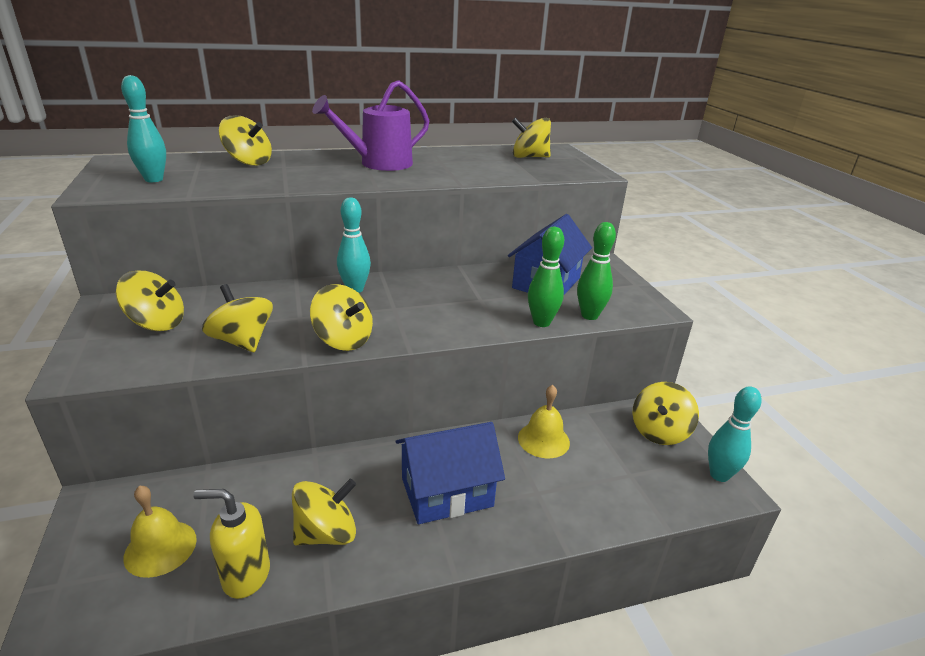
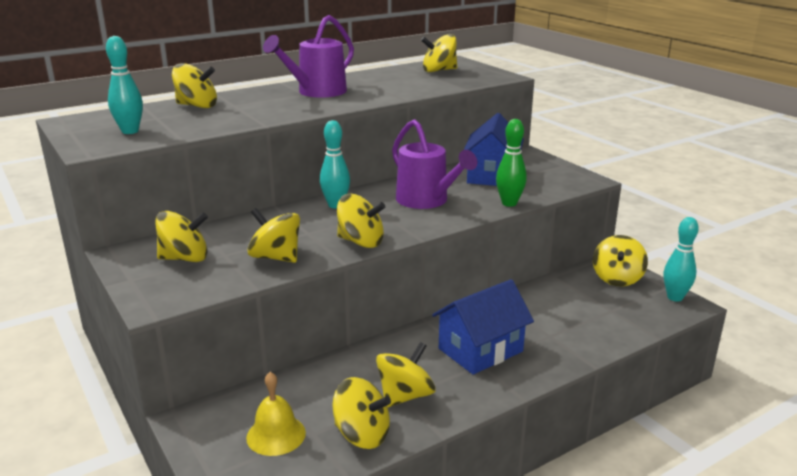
camera: 15 degrees left, 5 degrees down
yellow soap dispenser [193,489,270,599] -> yellow spinning top [332,377,391,449]
yellow bell [518,385,570,458] -> none
green bowling pin [577,222,616,320] -> none
none -> purple watering can [392,119,478,209]

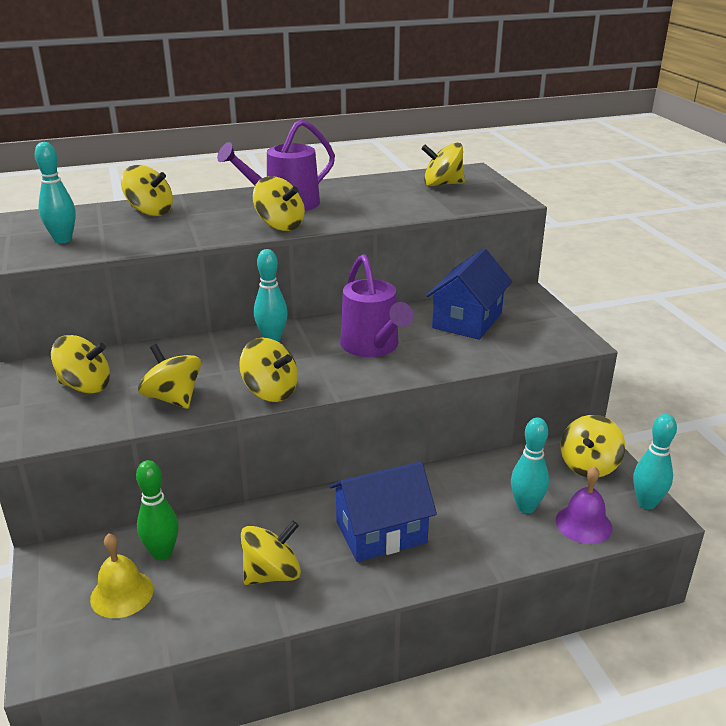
camera: 15 degrees right, 5 degrees up
yellow spinning top [332,377,391,449] -> yellow spinning top moved to [253,176,305,231]
green bowling pin [496,119,527,207] -> green bowling pin moved to [136,460,179,561]
none -> turquoise bowling pin [511,418,549,513]
none -> purple bell [556,466,613,544]

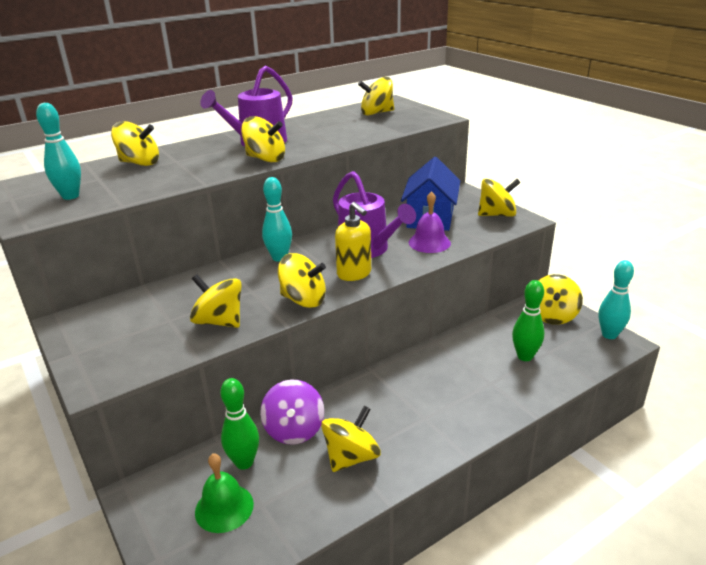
camera: 15 degrees left, 0 degrees up
yellow spinning top [51,335,110,394] -> yellow spinning top moved to [478,179,521,217]
yellow bell [90,533,153,618] -> green bell [195,453,254,533]
blue house [329,461,437,562] -> none
turquoise bowling pin [511,418,549,513] -> green bowling pin [512,280,545,361]
purple bell [556,466,613,544] -> purple bell moved to [409,191,451,253]
none -> purple spinning top [260,380,324,445]
none -> yellow soap dispenser [335,202,371,281]

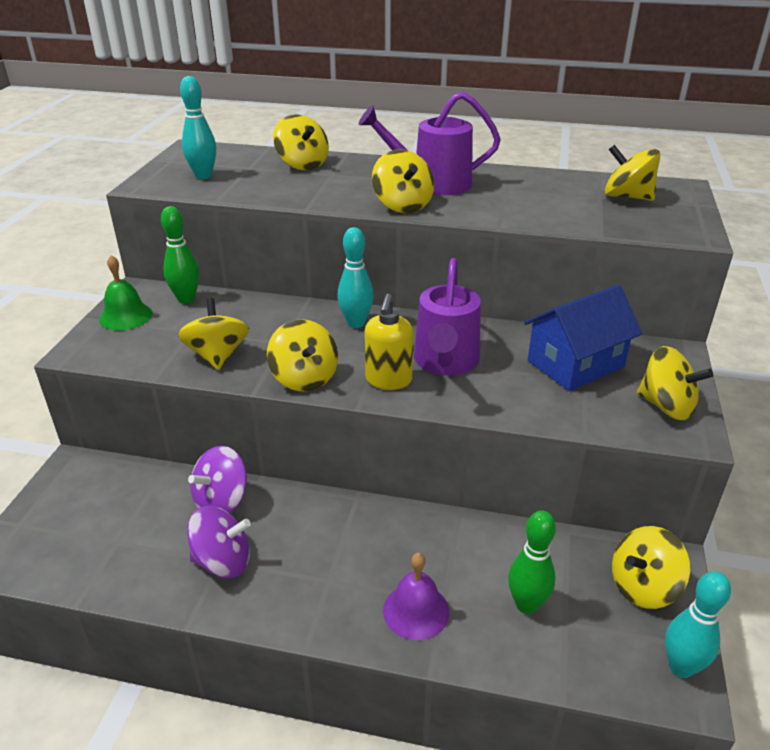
camera: 45 degrees right, 5 degrees up
green bell [195,453,254,533] -> green bell moved to [99,255,152,331]
green bowling pin [220,378,259,470] -> green bowling pin moved to [161,206,199,304]
yellow spinning top [321,406,381,472] -> purple spinning top [187,506,251,578]
purple bell [409,191,451,253] -> purple bell moved to [383,553,449,640]

